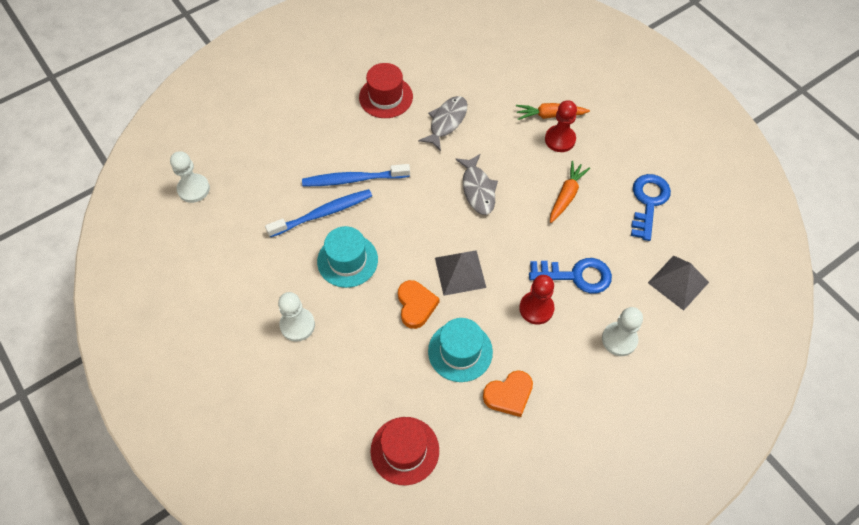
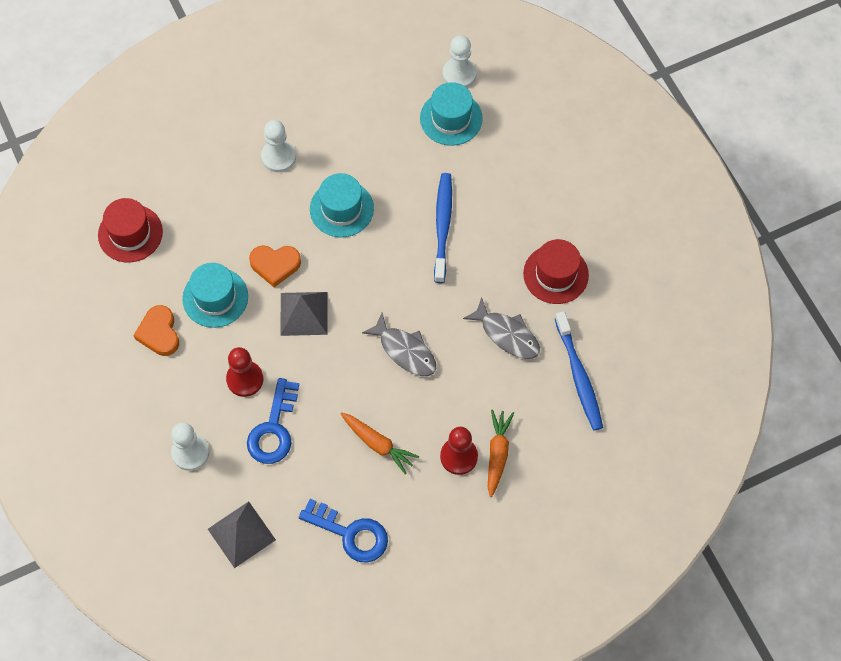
camera: 100 degrees right, 5 degrees up
blue toothbrush [265,189,372,237] -> blue toothbrush moved to [555,311,603,431]
grey fish [455,154,498,215] -> grey fish turned 135 degrees counterclockwise [362,313,436,376]
none -> turquoise hat [420,82,483,146]

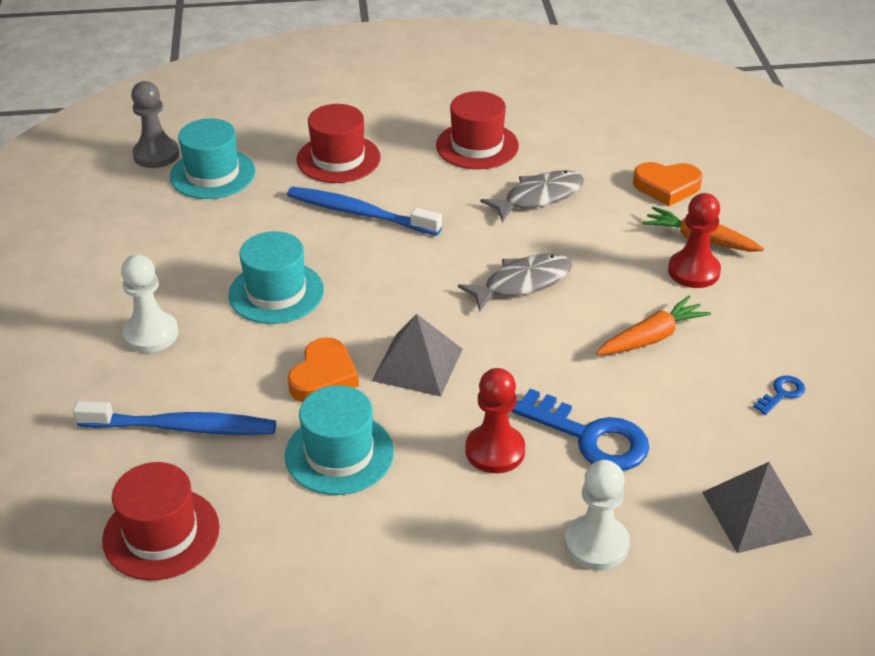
camera: 70 degrees left, 25 degrees down
orange heart [133,305,179,356] -> orange heart moved to [633,162,703,206]
blue key [299,499,388,563] -> blue key [753,375,805,415], size x0.46
white pawn [443,35,477,88] -> grey pawn [131,81,180,168]
blue toothbrush [555,311,603,431] -> blue toothbrush moved to [73,401,276,435]
none -> red hat [297,104,381,183]

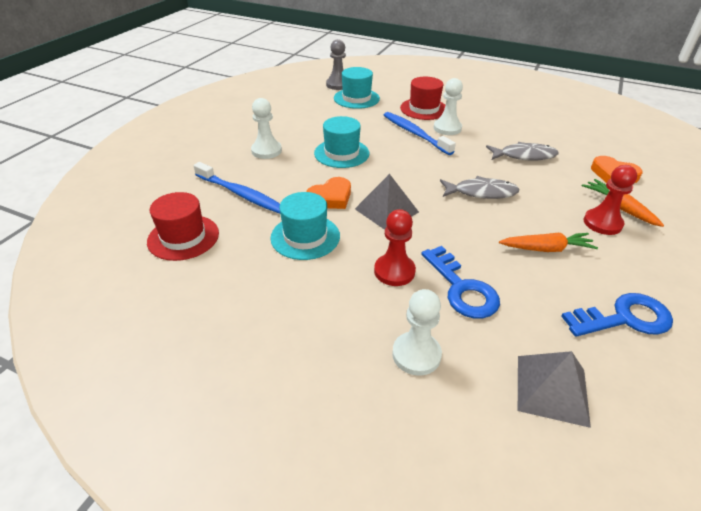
camera: 30 degrees right, 0 degrees up
red hat [436,91,519,169] -> none
blue key [753,375,805,415] -> blue key [561,293,673,337], size x2.16
none -> white pawn [434,78,463,135]

